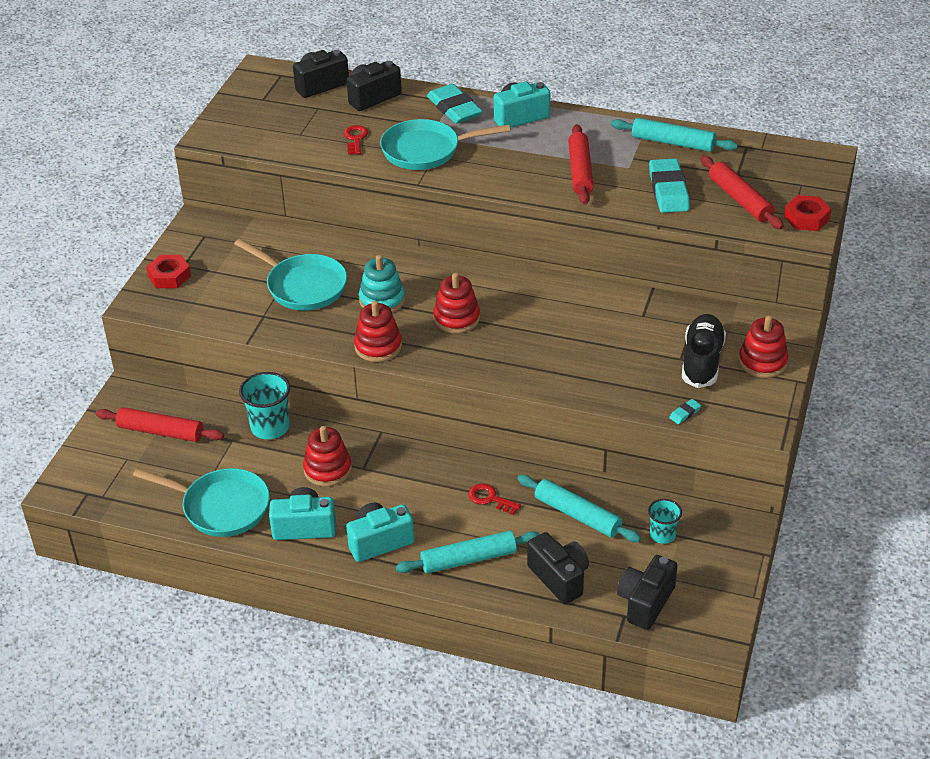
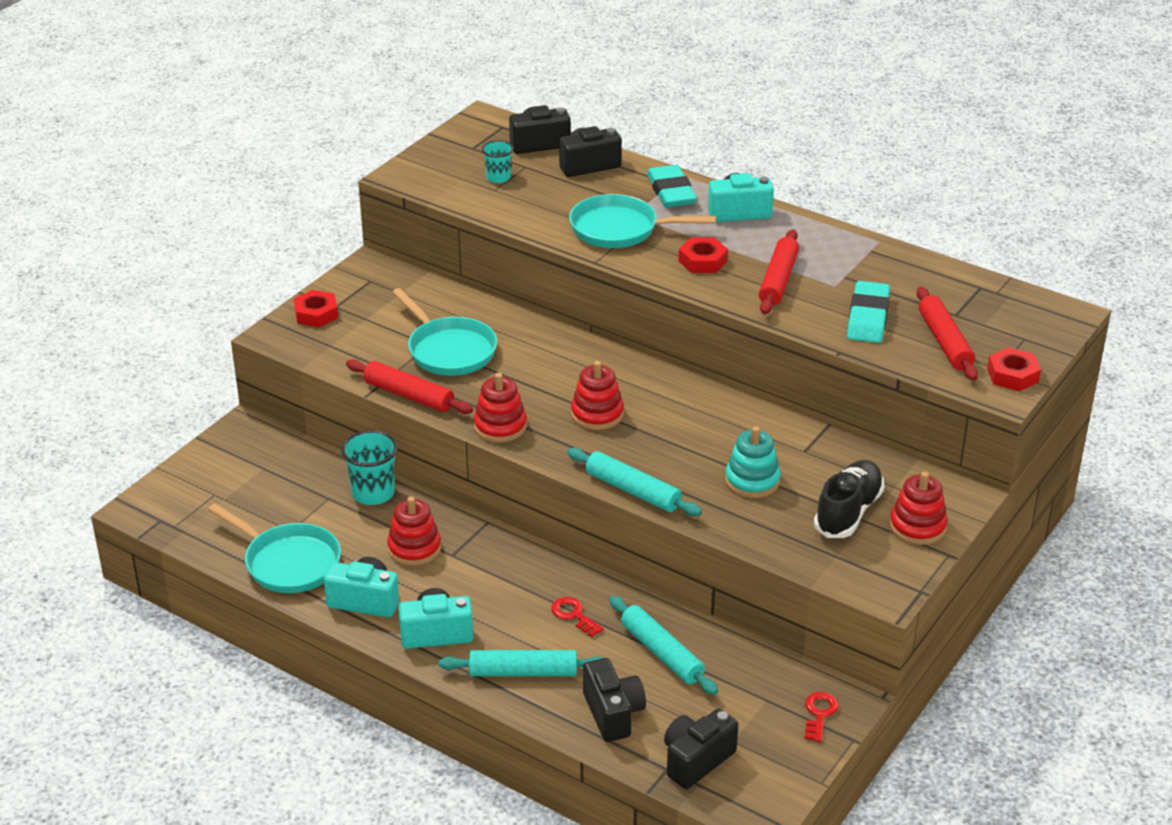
camera: 15 degrees right, 5 degrees down
red rolling pin [96,407,224,442] -> red rolling pin moved to [346,359,473,414]
red key [344,125,368,155] -> red key moved to [804,692,839,742]
turquoise stacking toy [359,255,405,313] -> turquoise stacking toy moved to [725,426,781,498]
turquoise rolling pin [611,118,738,152] -> turquoise rolling pin moved to [567,448,702,516]
turquoise cup [648,499,682,544] -> turquoise cup moved to [482,140,514,183]
turquoise eraser [669,399,701,424] -> none
none -> red nut [679,238,728,273]

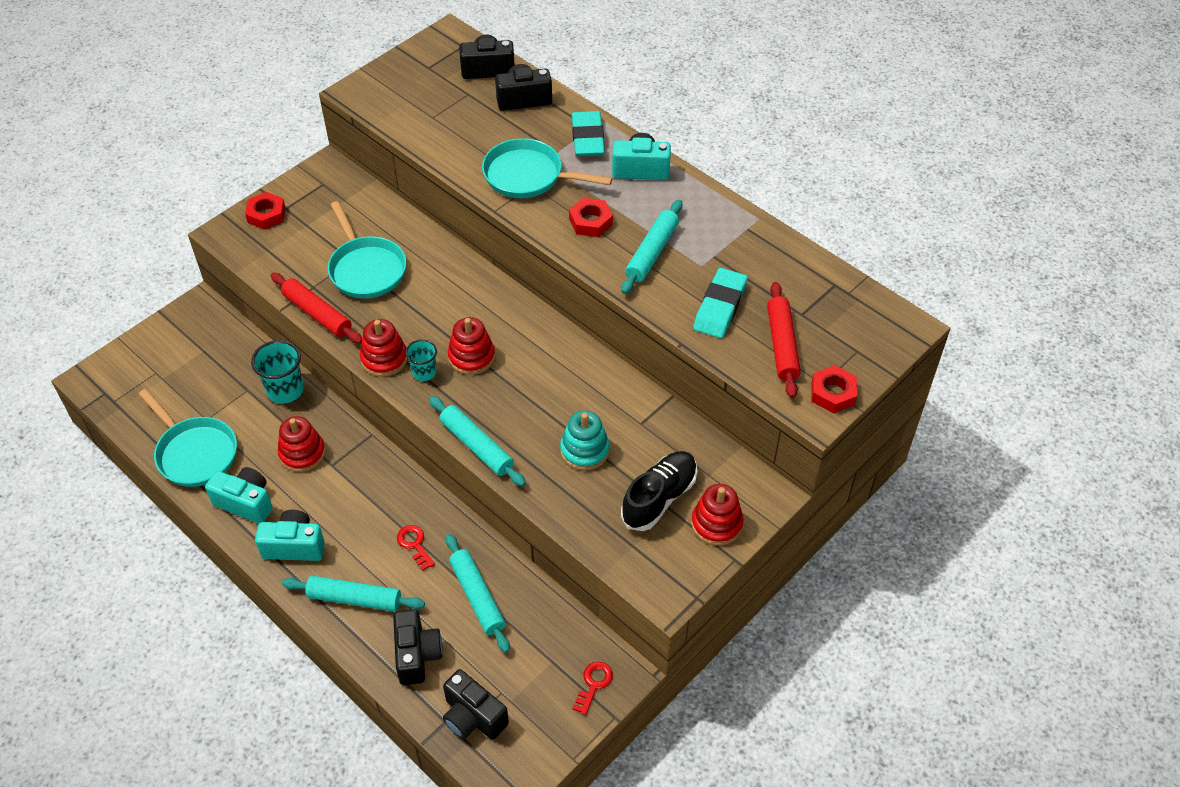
camera: 10 degrees right, 15 degrees up
turquoise cup [482,140,514,183] -> turquoise cup moved to [405,339,437,381]
black camera [664,709,738,789] -> black camera turned 105 degrees counterclockwise [443,669,509,740]
red rolling pin [759,229,799,314] -> turquoise rolling pin [621,200,682,294]

